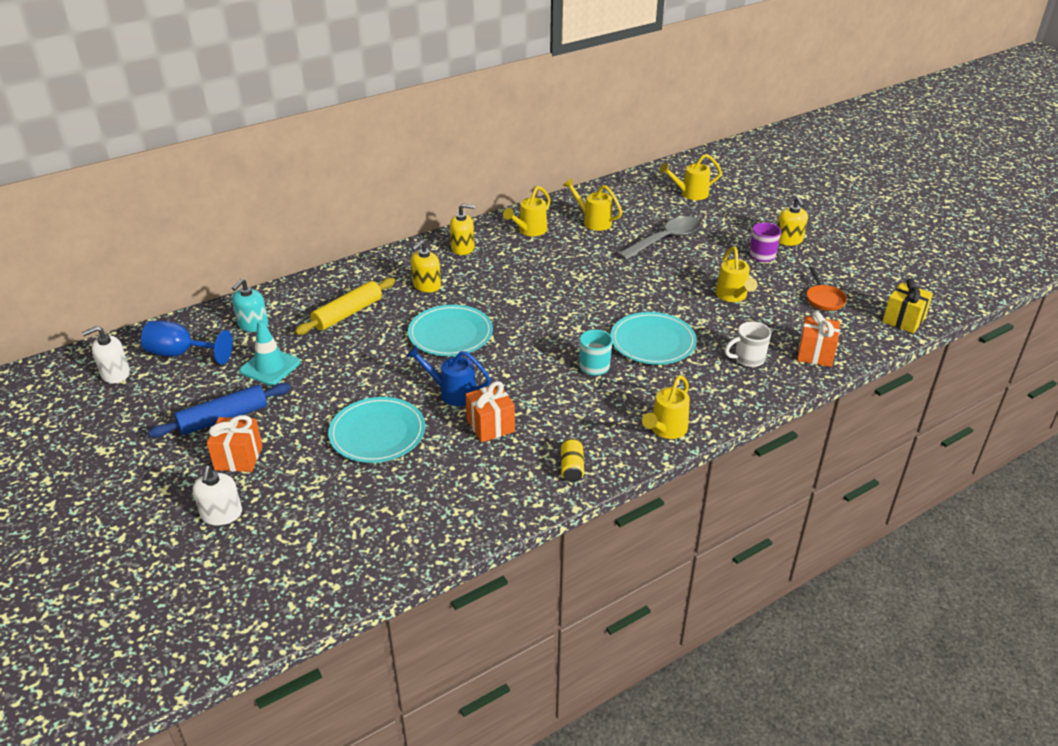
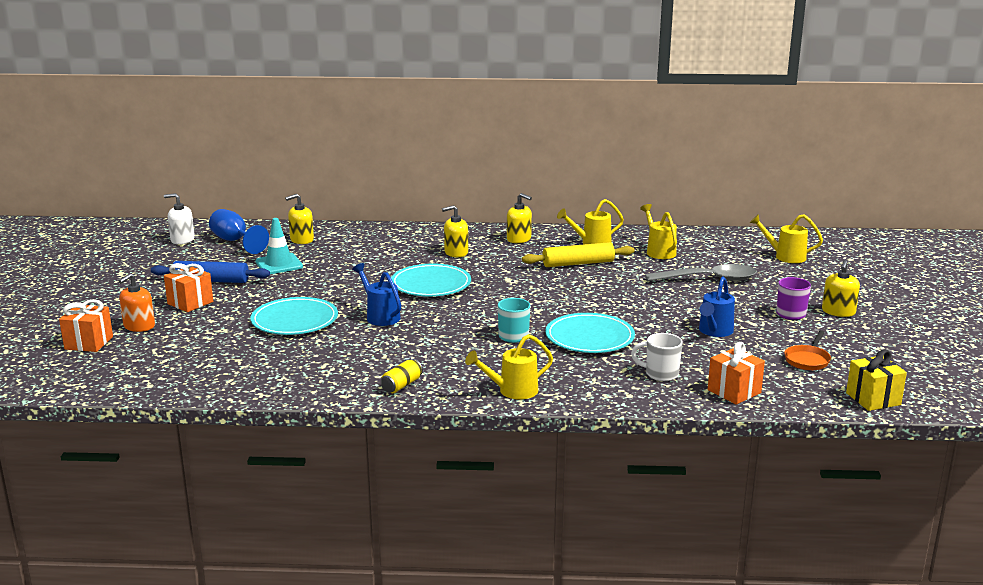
camera: 35 degrees right, 15 degrees down
white soap dispenser [193,466,242,525] -> orange soap dispenser [119,273,155,332]
turquoise soap dispenser [232,279,268,332] -> yellow soap dispenser [285,194,314,244]
yellow rolling pin [295,278,395,335] -> yellow rolling pin moved to [522,242,635,267]
orange gift [466,381,515,442] -> orange gift moved to [59,299,113,352]
yellow watering can [715,247,758,302] -> blue watering can [699,276,735,337]

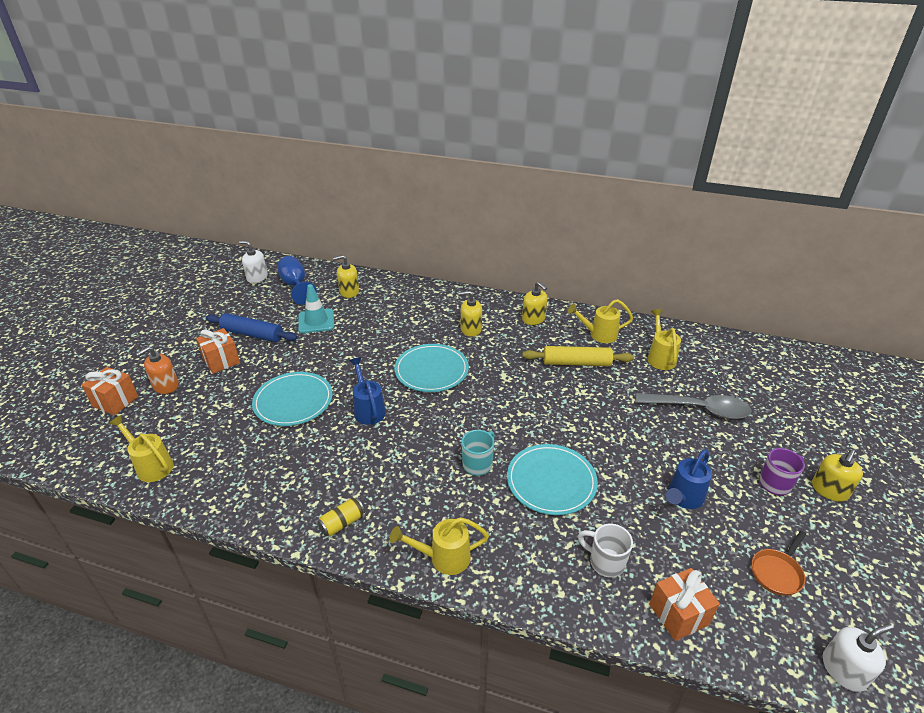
camera: 15 degrees right, 15 degrees up
yellow watering can [750,214,823,263] -> yellow watering can moved to [109,415,174,482]
yellow gift [846,350,907,411] -> white soap dispenser [823,623,893,692]

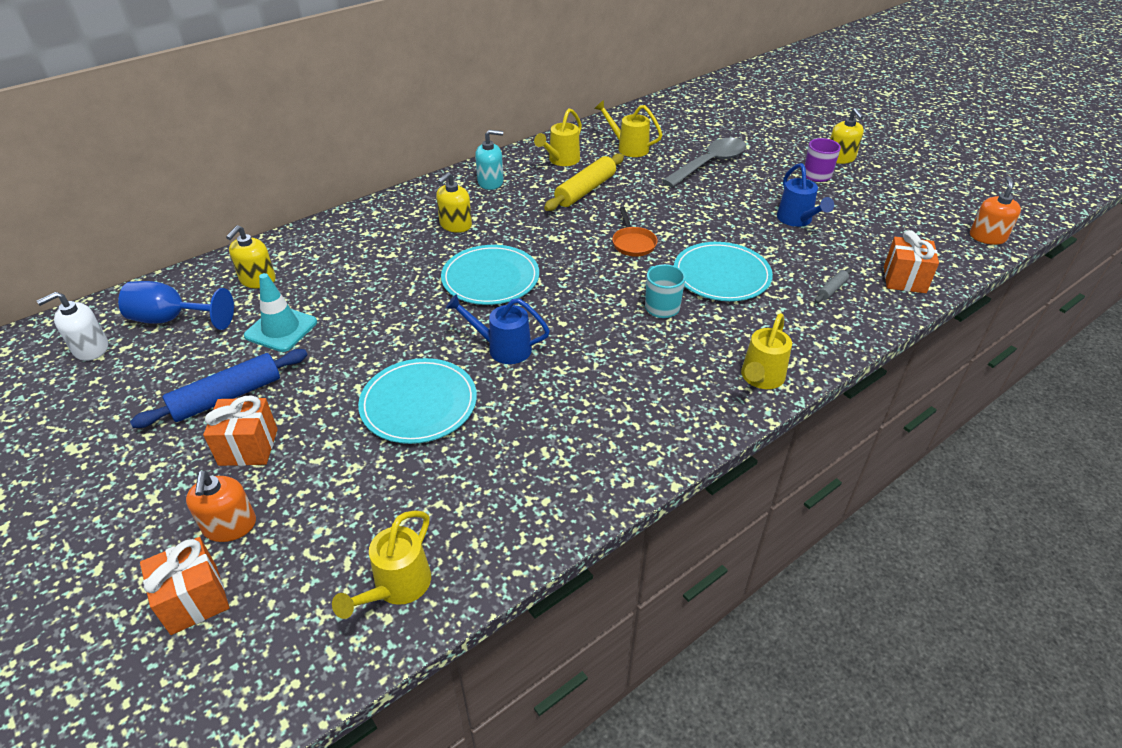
camera: 55 degrees left, 5 degrees up
yellow watering can [109,415,174,482] -> yellow watering can turned 45 degrees counterclockwise [332,511,431,619]
yellow can [318,498,365,536] -> none
yellow soap dispenser [522,282,548,325] -> turquoise soap dispenser [475,130,504,190]
white mug [578,524,633,578] -> grey rolling pin [815,268,852,303]
orange pan [752,531,806,596] -> orange pan moved to [612,207,658,257]
white soap dispenser [823,623,893,692] -> orange soap dispenser [970,176,1021,245]

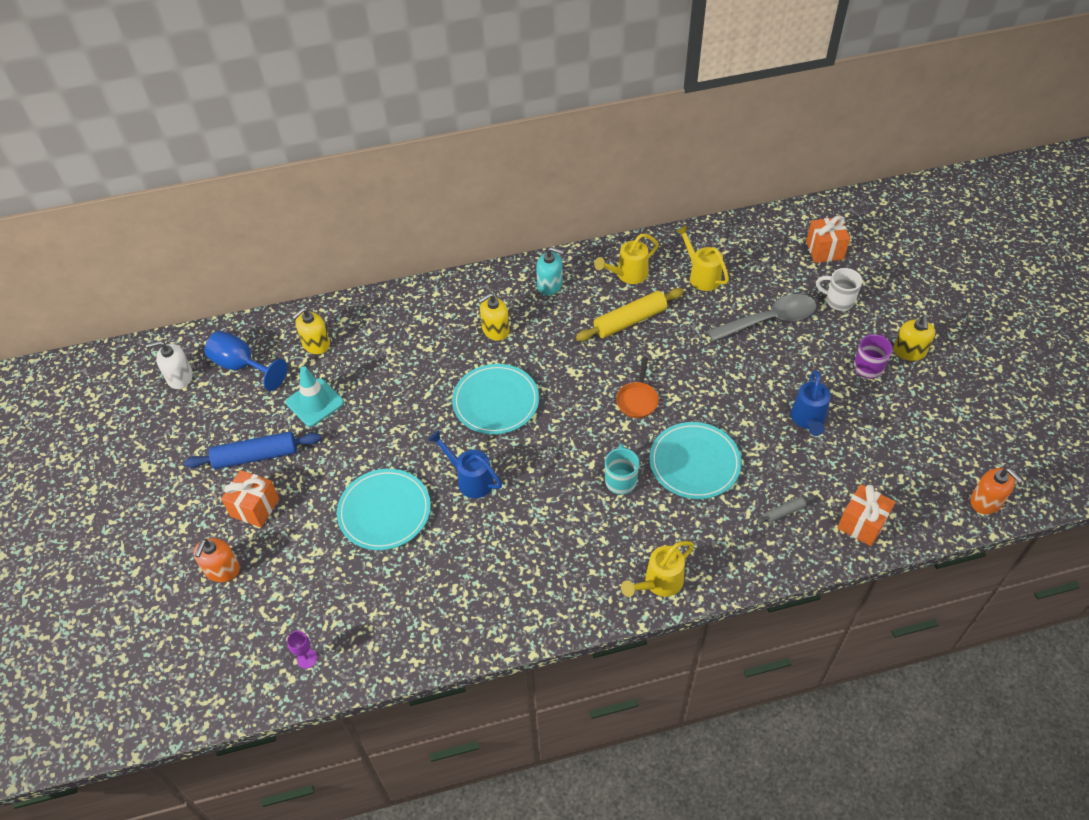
camera: 25 degrees right, 10 degrees up
orange gift [140,537,229,635] -> orange gift moved to [806,215,850,263]
yellow watering can [332,511,431,619] -> purple goblet [287,631,317,669]
orange soap dispenser [970,176,1021,245] -> orange soap dispenser turned 105 degrees clockwise [970,468,1022,514]
none -> white mug [816,268,863,311]

